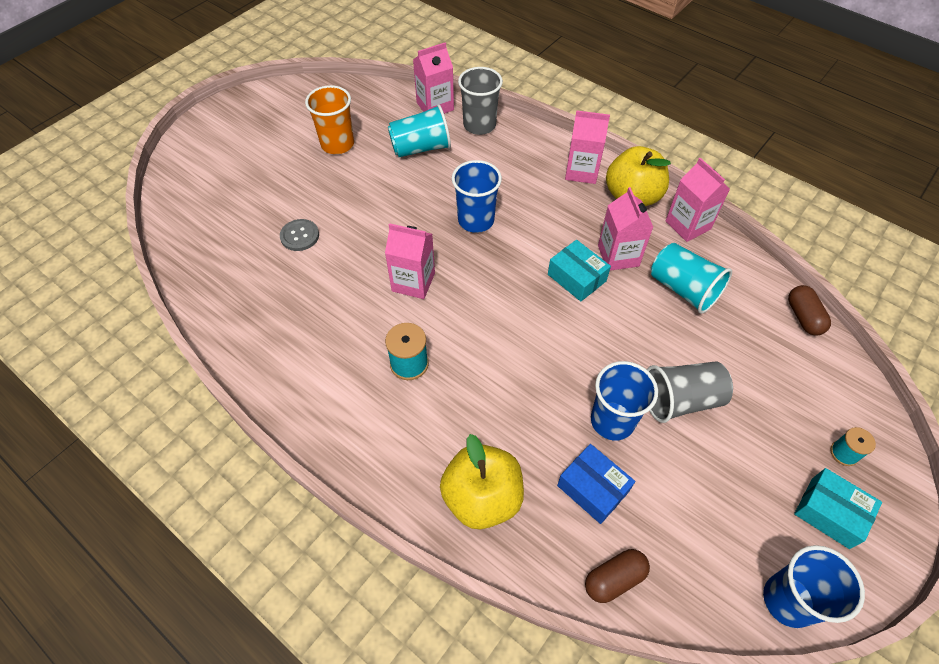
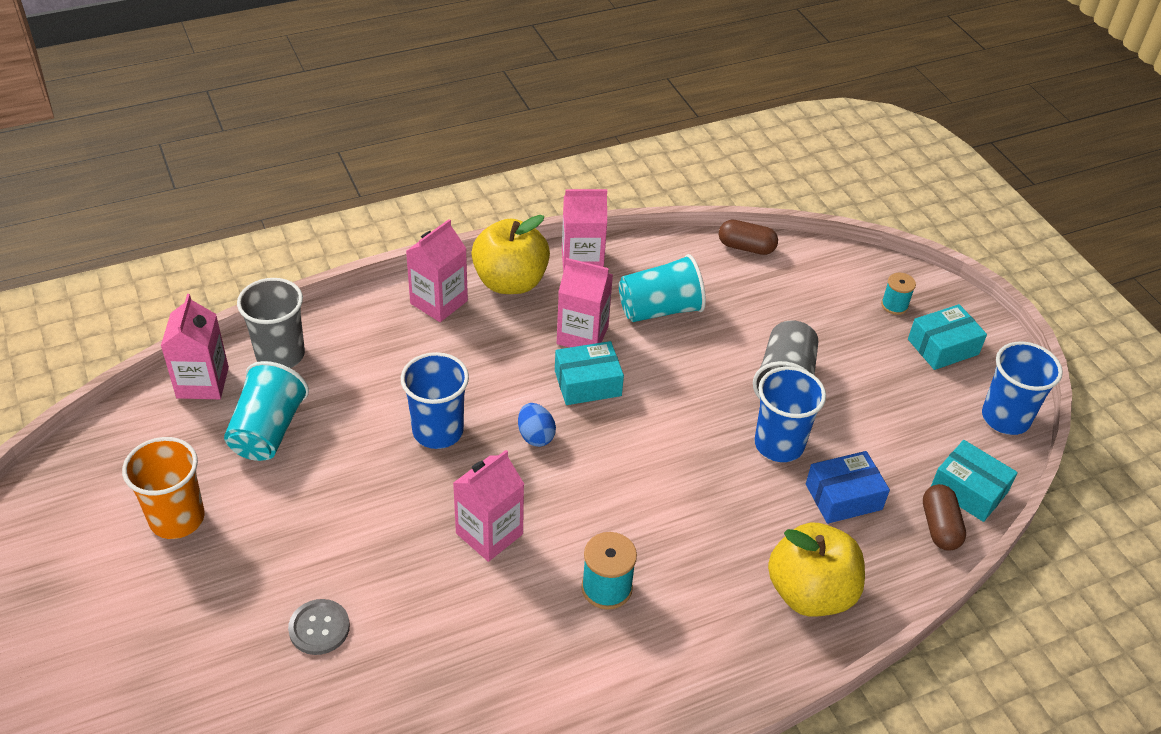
camera: 65 degrees left, 10 degrees down
none -> blue egg [518,403,556,447]
none -> turquoise box [931,440,1018,522]

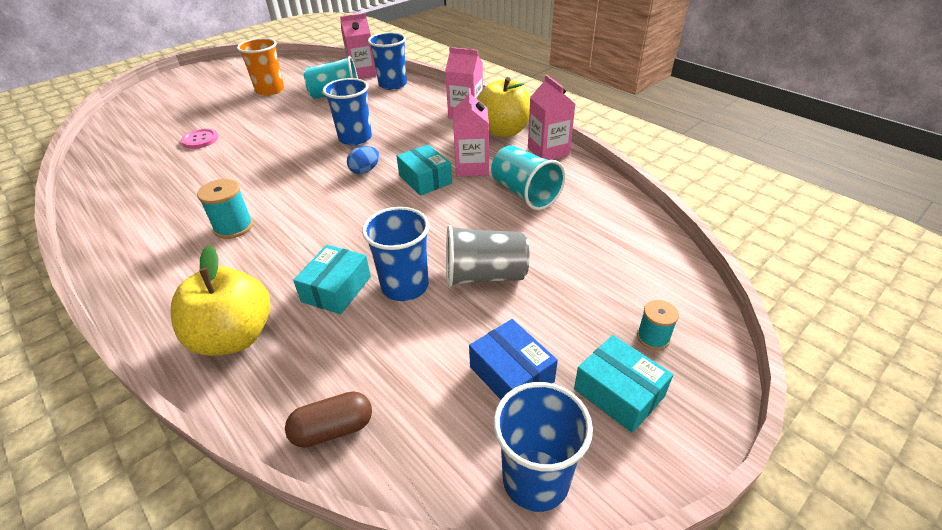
camera: 75 degrees right, 5 degrees down
grey cup [237,278,305,368] -> blue cup [368,32,407,90]
grey button [288,599,350,655] -> pink button [181,129,218,149]
pink carton [453,450,524,562] -> none
brown capsule [719,220,778,255] -> none
blue box [806,451,890,524] -> blue box moved to [469,319,558,400]
turquoise box [931,440,1018,522] -> turquoise box moved to [293,245,371,314]

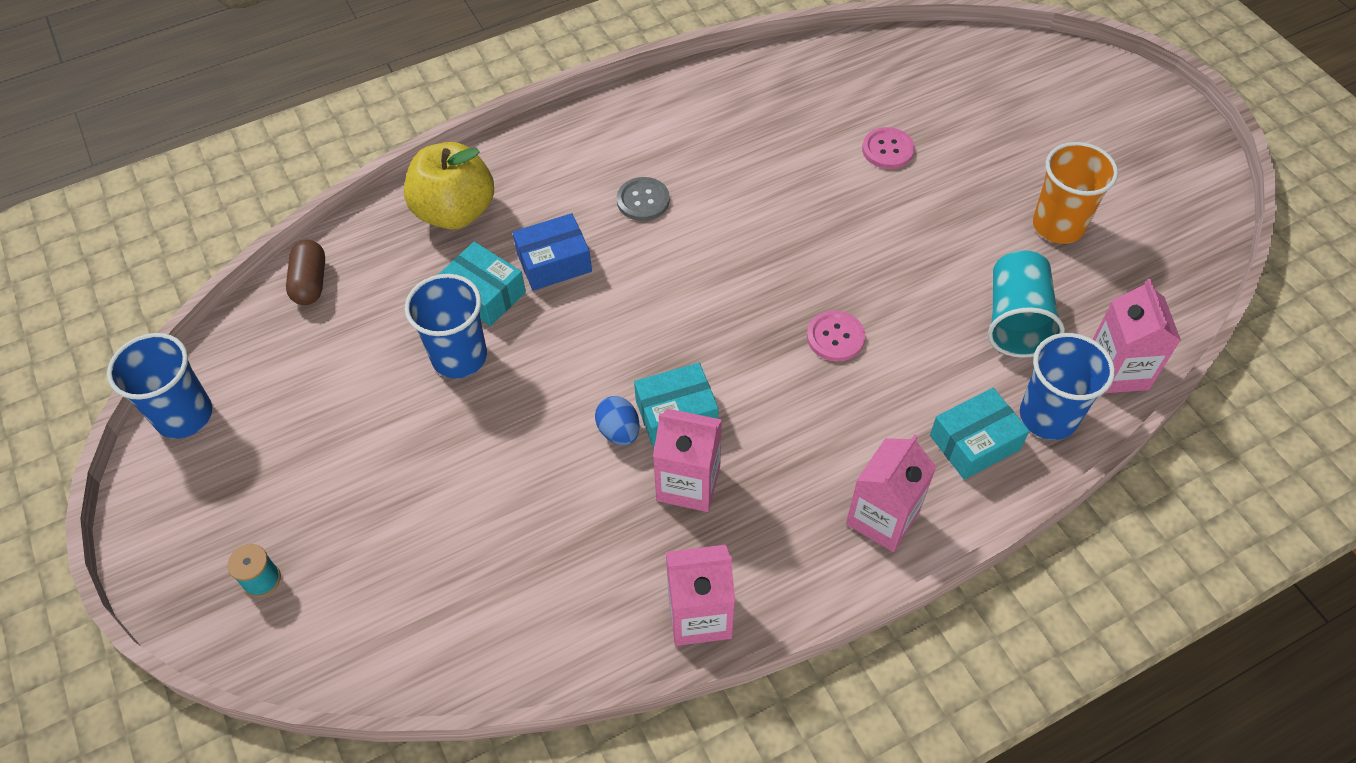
camera: 105 degrees right, 15 degrees up
turquoise spool [197,179,253,239] -> grey button [617,177,670,221]
blue cup [323,78,372,145] -> pink button [807,310,865,362]
blue egg [347,146,379,174] -> blue egg moved to [595,396,640,445]
grey cup [446,225,529,287] -> none
blue box [469,319,558,400] -> blue box moved to [512,213,592,291]
yellow apple [477,77,531,137] -> none
turquoise cup [491,145,566,210] -> none
turquoise box [574,335,673,433] -> turquoise box moved to [930,388,1029,480]

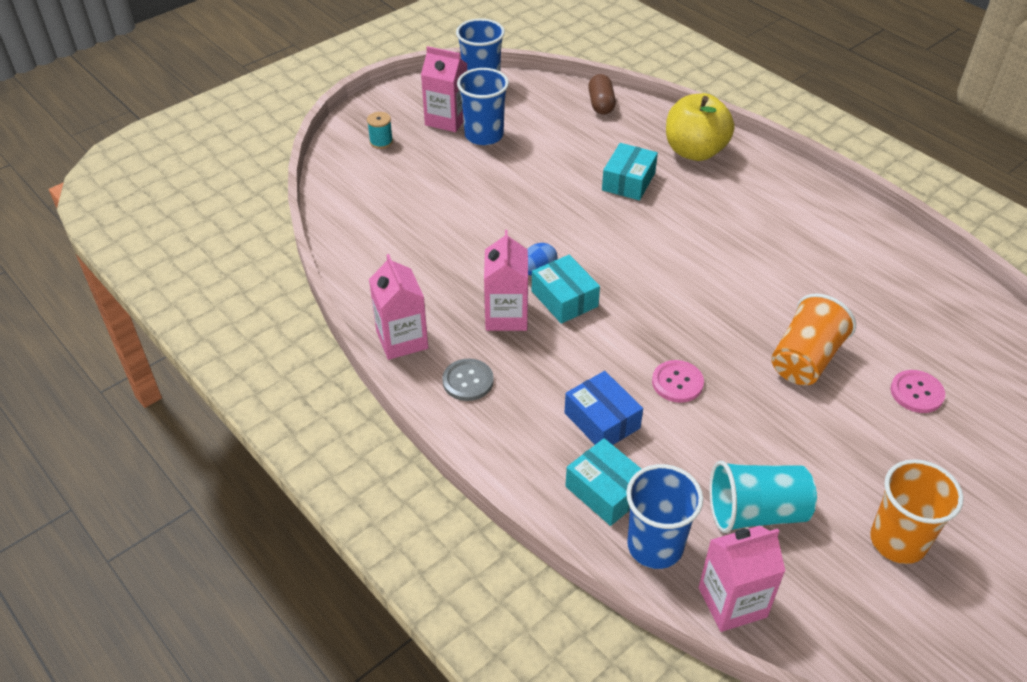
camera: 75 degrees right, 10 degrees down
brown capsule [286,240,325,305] -> brown capsule turned 75 degrees counterclockwise [588,74,616,115]
blue cup [405,274,487,378] -> blue cup moved to [457,68,509,145]
blue box [512,213,592,291] -> blue box moved to [564,371,643,445]
grey button [617,177,670,221] -> grey button moved to [442,358,494,401]
pink carton [846,434,936,552] -> pink carton moved to [421,46,467,132]
none -> orange cup [771,294,856,385]

